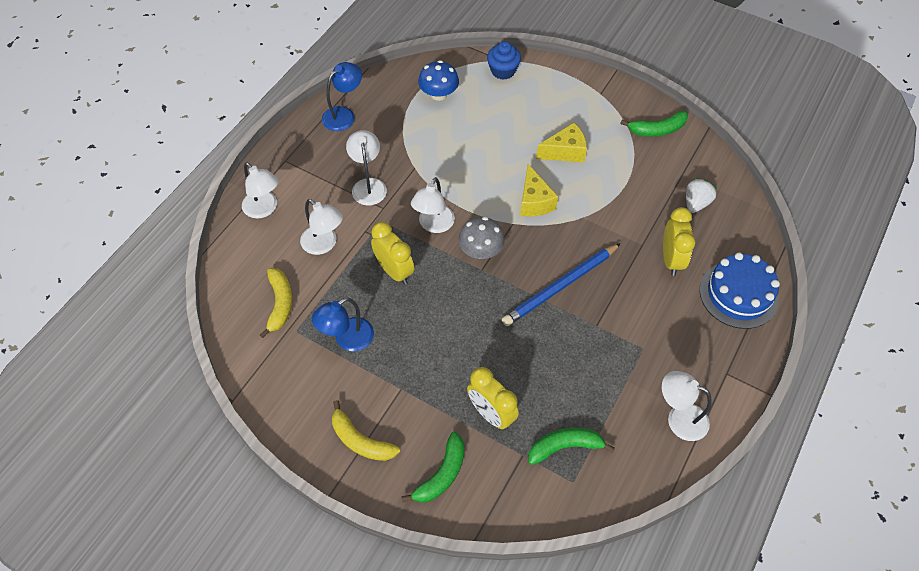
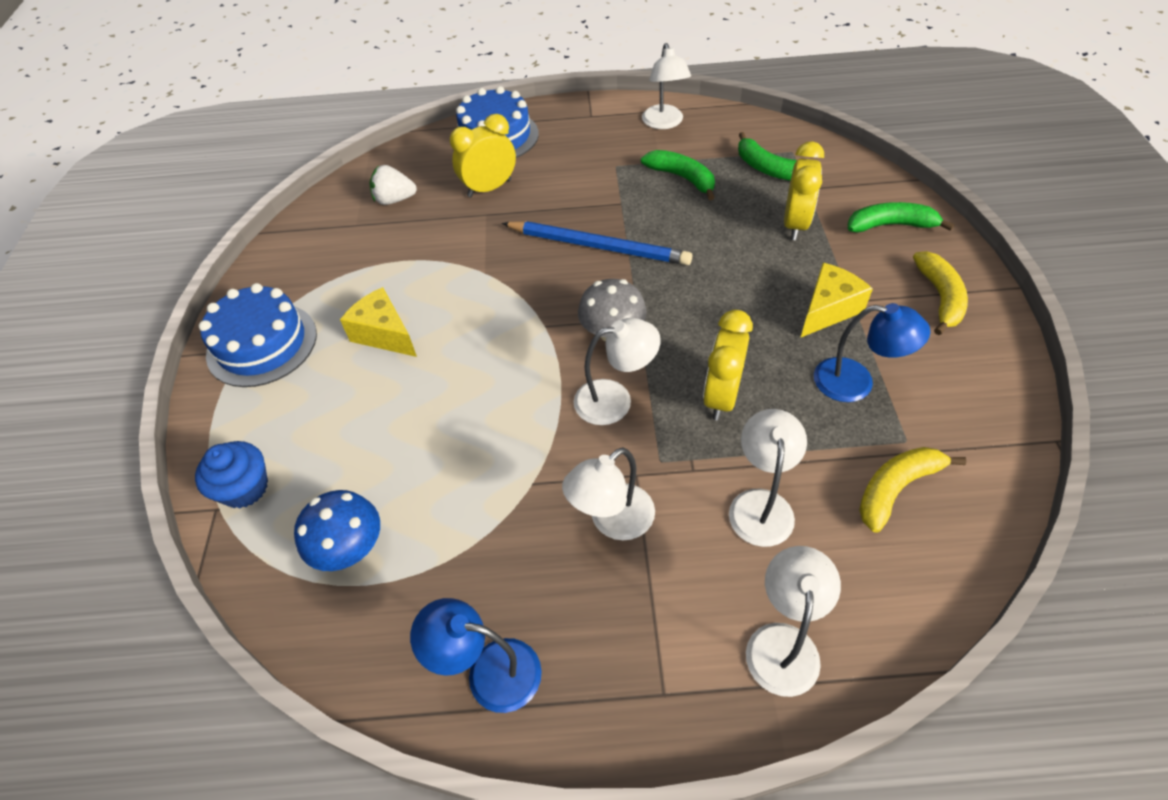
camera: 120 degrees left, 5 degrees down
yellow cheese [520,164,558,217] -> yellow cheese moved to [801,263,873,337]
green banana [620,110,688,137] -> green banana moved to [641,150,715,200]
none -> blue cake [199,283,317,387]

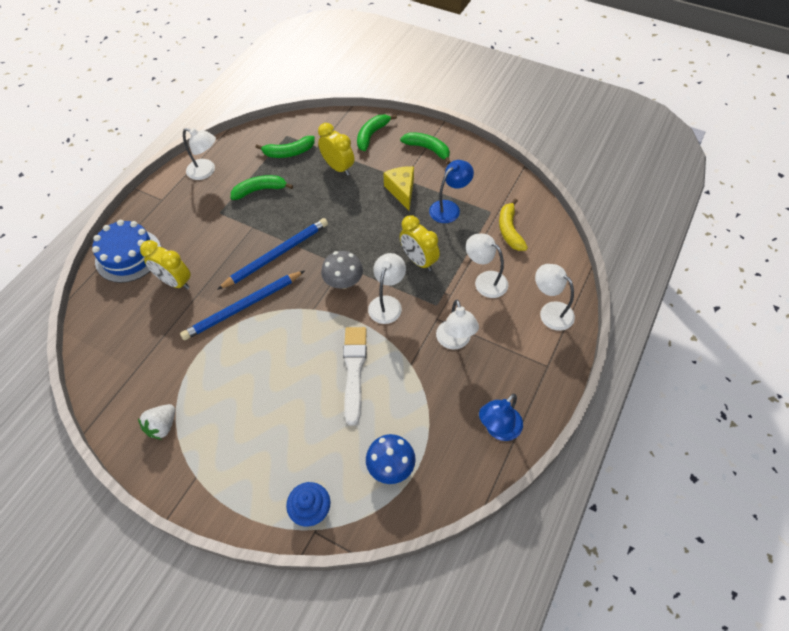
camera: 60 degrees left, 5 degrees up
blue cake [199,283,317,387] -> none
yellow cheese [340,287,417,357] -> none
white strawberry [370,165,417,205] -> white strawberry moved to [138,404,175,440]
yellow clock [450,114,516,197] -> yellow clock turned 60 degrees counterclockwise [140,240,191,290]
yellow banana [913,251,968,335] -> green banana [400,132,451,164]
none -> blue pencil [180,270,305,341]
none -> white brush [343,327,367,426]

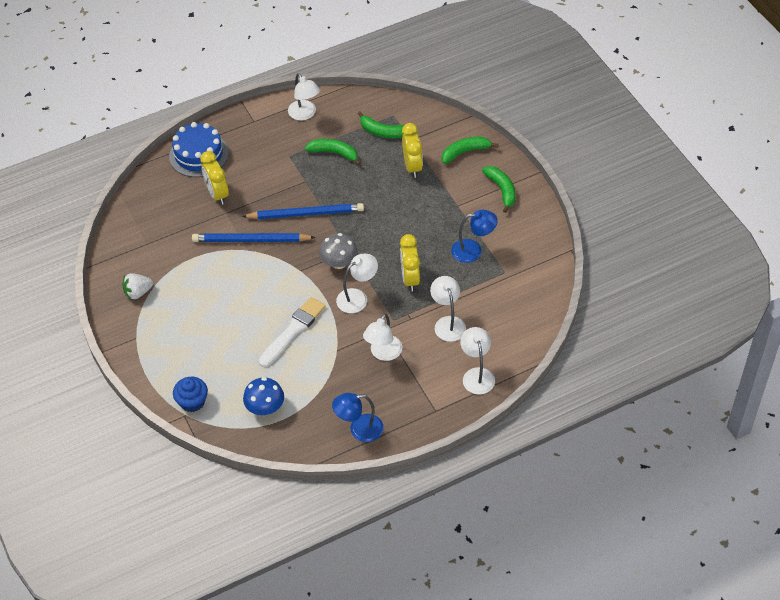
camera: 35 degrees right, 5 degrees down
yellow cheese [383,166,414,210] -> none
yellow banana [499,198,528,251] -> none

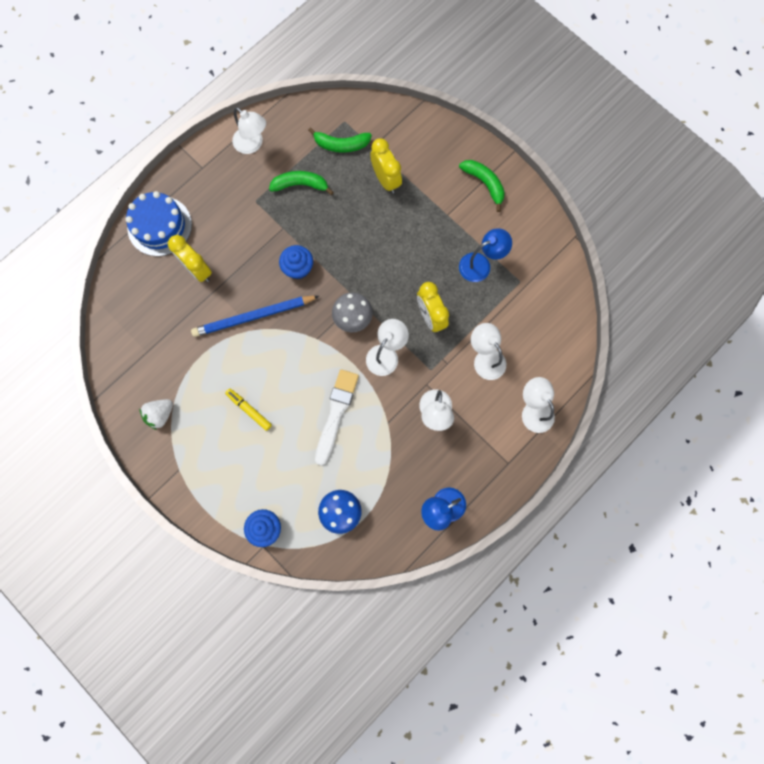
camera: 20 degrees left, 25 degrees up
blue pencil [242,203,364,219] -> blue cupcake [279,245,313,279]
green banana [442,137,499,164] -> none
none -> yellow marker [225,389,272,431]

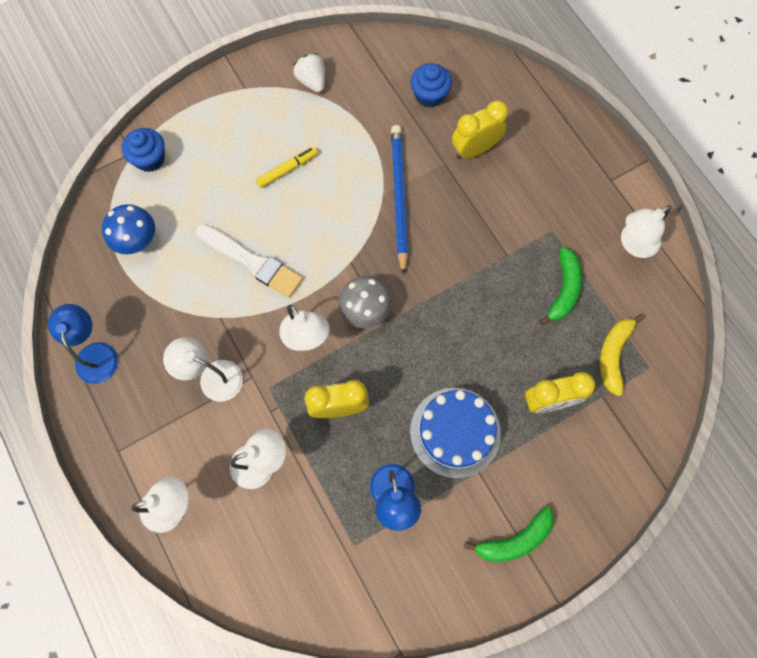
camera: 105 degrees right, 5 degrees down
blue cake [126,191,192,256] -> blue cake moved to [410,388,501,478]
blue cupcake [279,245,313,279] -> blue cupcake moved to [410,63,452,107]
green banana [308,128,372,153] -> yellow banana [600,314,644,396]

